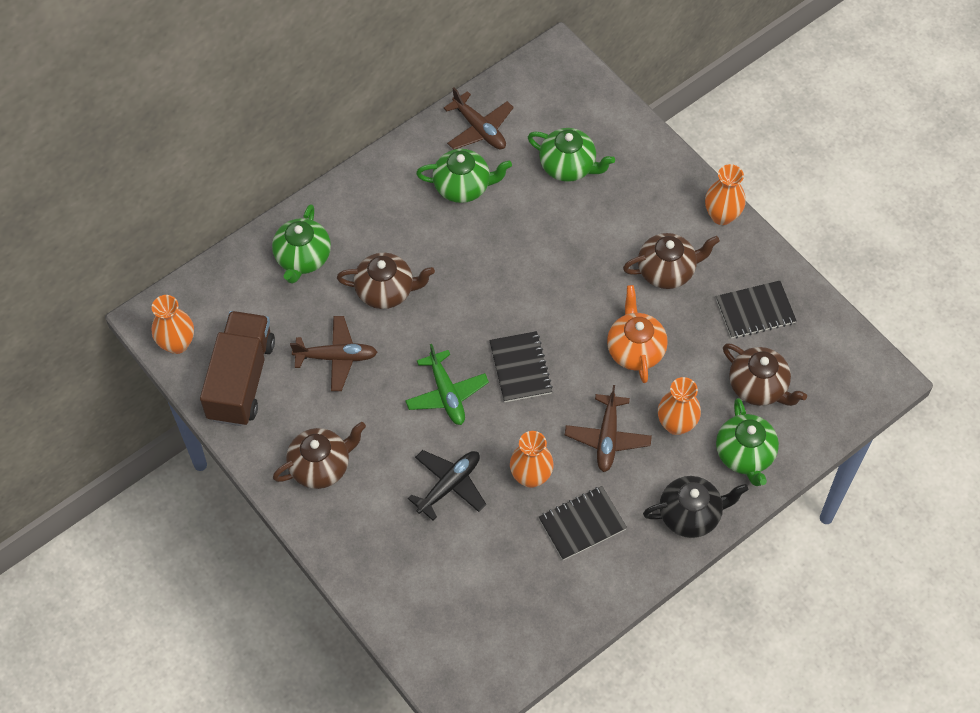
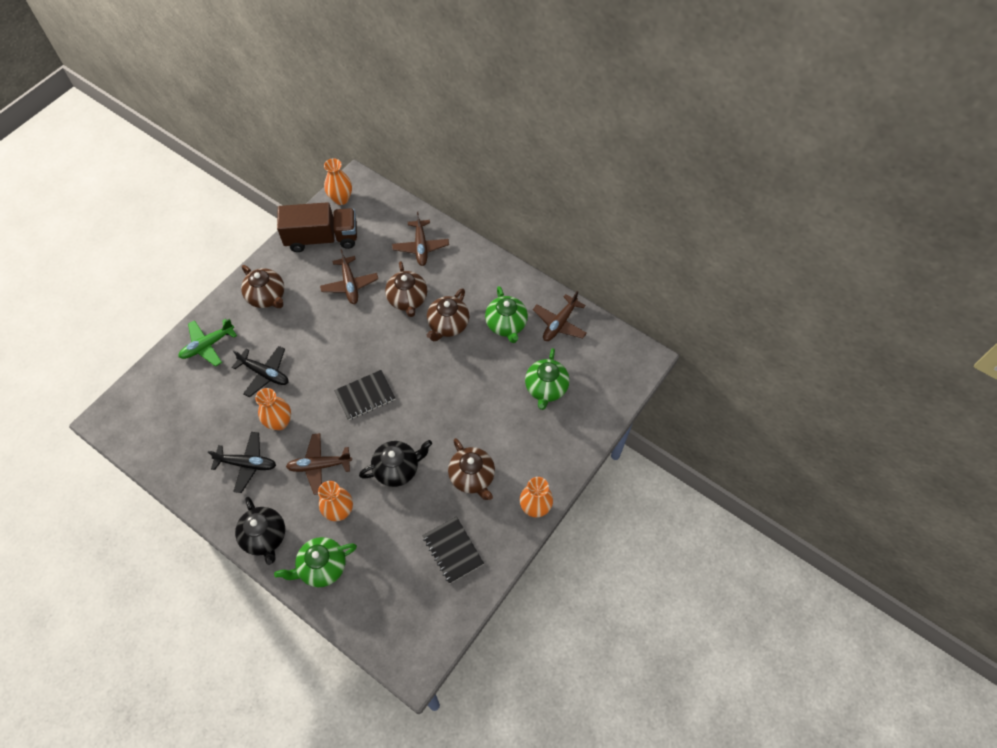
camera: 75 degrees right, 0 degrees up
green teapot [272,204,331,284] -> brown plane [392,212,449,266]
green plane [405,344,489,425] -> green plane moved to [178,319,237,367]
black notebook [539,486,627,560] -> black plane [208,432,276,493]
orange teapot [607,285,668,383] -> black teapot [359,440,432,487]
brown teapot [723,343,807,406] -> brown teapot moved to [427,289,469,341]

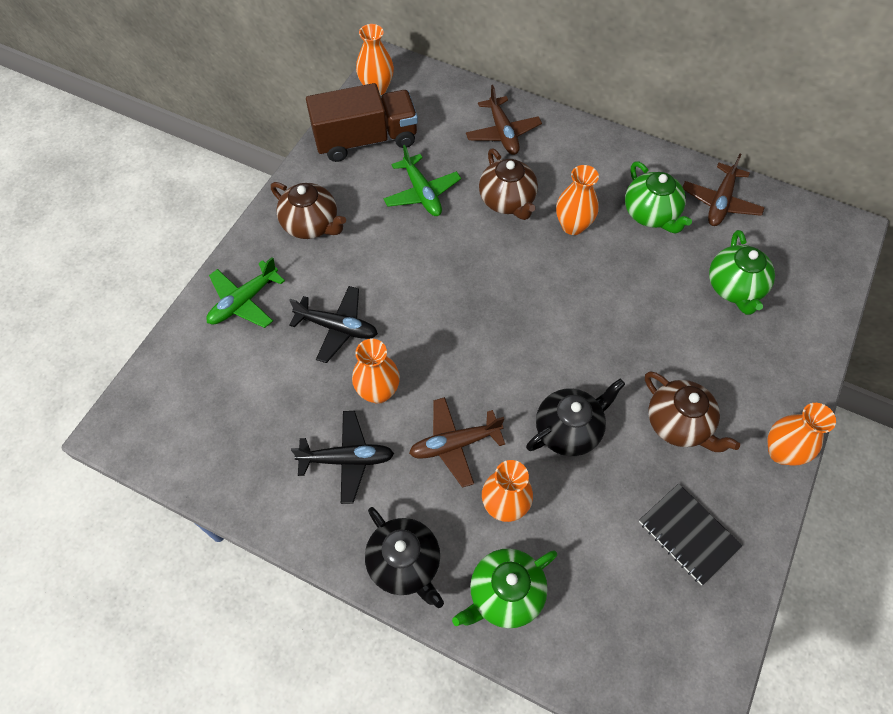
camera: 10 degrees left, 0 degrees up
brown plane [320,249,378,304] -> green plane [384,145,461,216]
black notebook [334,370,395,420] -> none
brown teapot [427,289,469,341] -> orange vase [556,165,599,235]

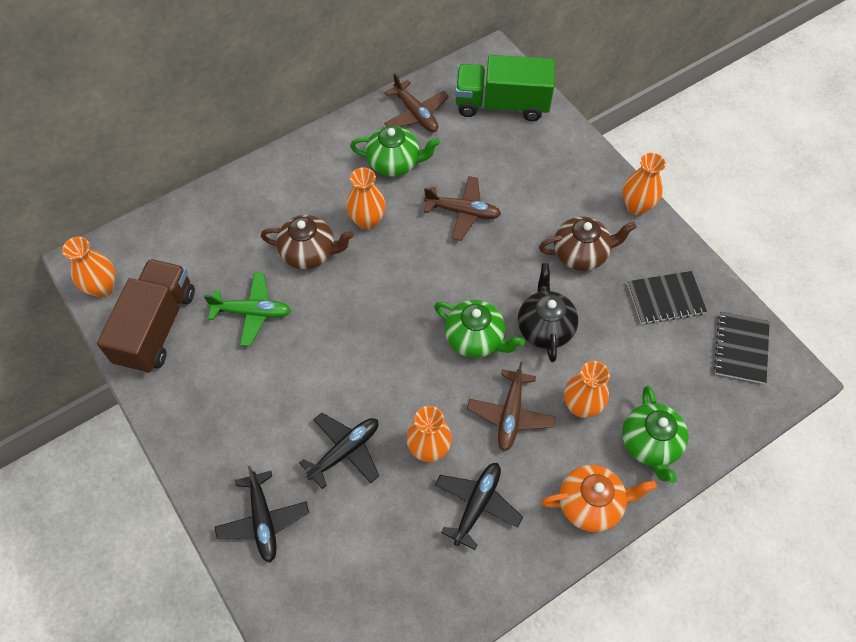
camera: 60 degrees left, 0 degrees up
green plane [206,257,285,328] -> black plane [215,466,309,563]
brown teapot [271,182,346,239] -> none
black teapot [365,507,444,608] -> orange teapot [542,465,657,532]
brown plane [466,85,542,155] -> brown plane moved to [424,176,501,241]
green teapot [709,230,775,315] -> green teapot moved to [434,300,525,358]
none -> green truck [455,55,555,121]
none -> black notebook [714,312,770,384]

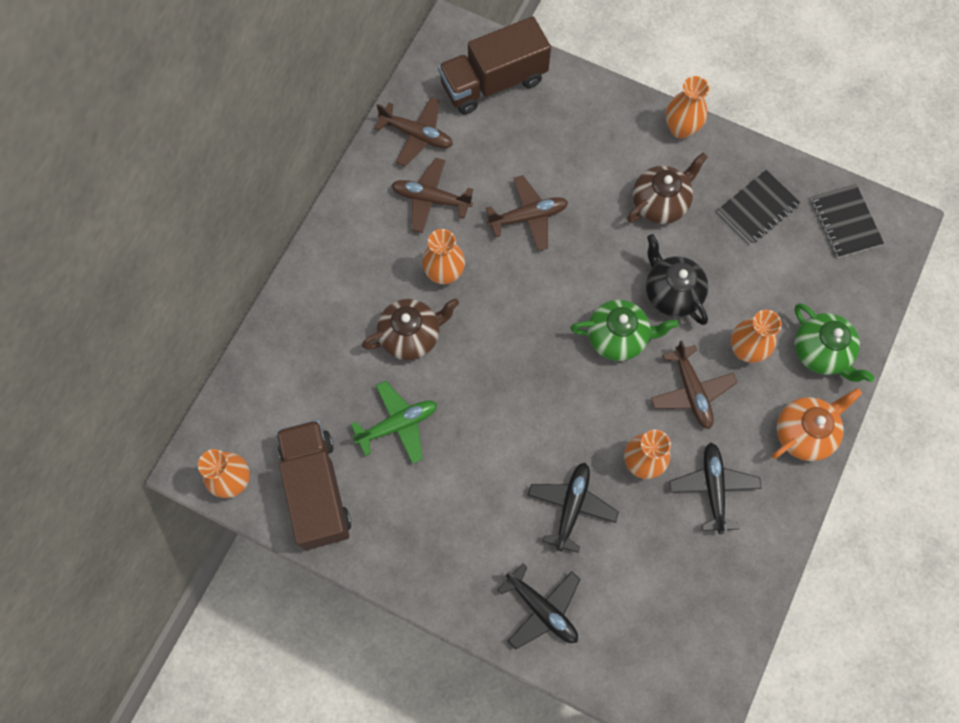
camera: 30 degrees left, 10 degrees up
green teapot [350,126,440,177] -> brown plane [391,158,473,233]
green truck [455,55,555,121] -> brown truck [438,16,551,114]

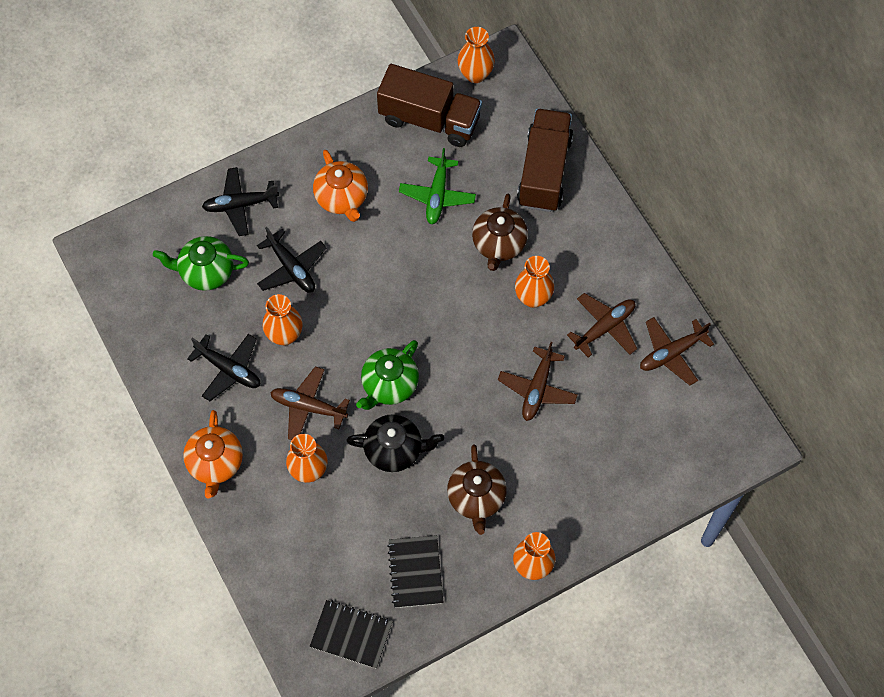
camera: 125 degrees right, 5 degrees down
brown truck [438,16,551,114] -> brown truck moved to [517,109,573,212]
green teapot [795,303,874,382] -> green teapot moved to [153,236,249,291]
none -> orange teapot [313,150,368,222]

